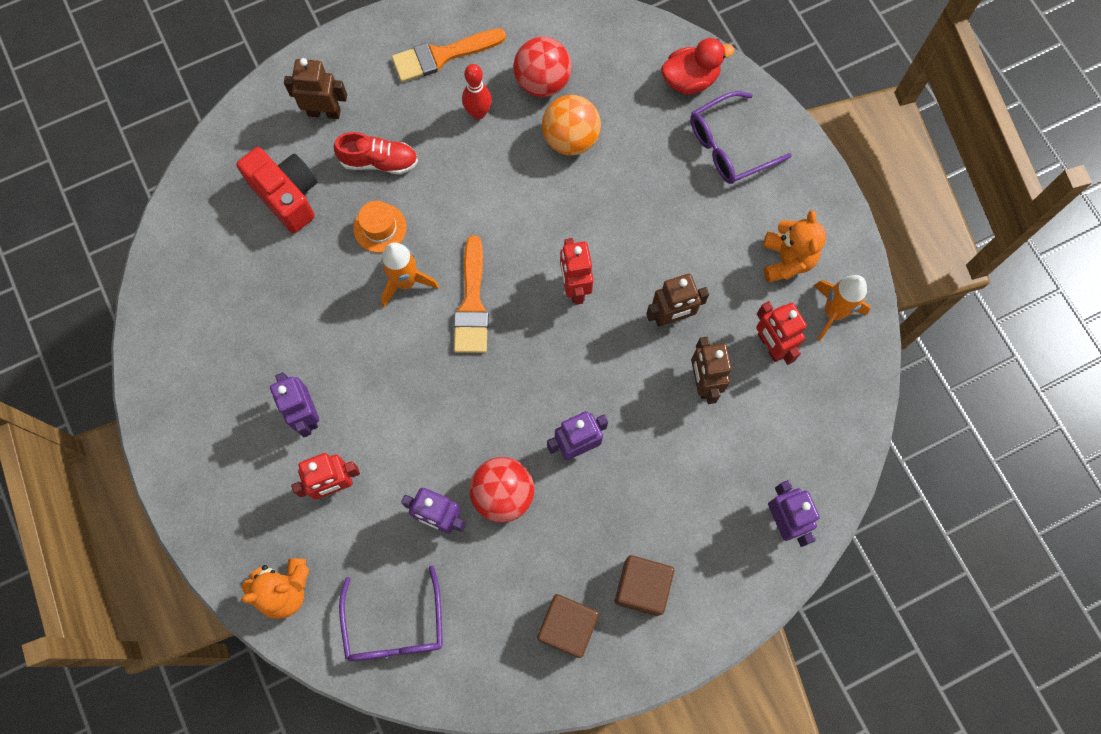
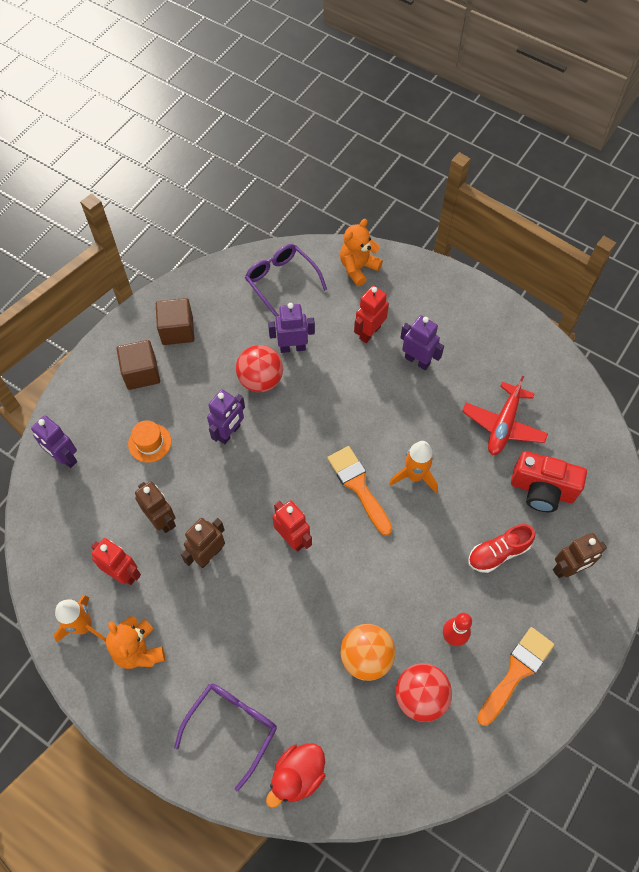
camera: 150 degrees right, 10 degrees down
orange hat [353,201,407,253] -> orange hat moved to [128,420,171,463]
none -> red plane [462,376,548,455]

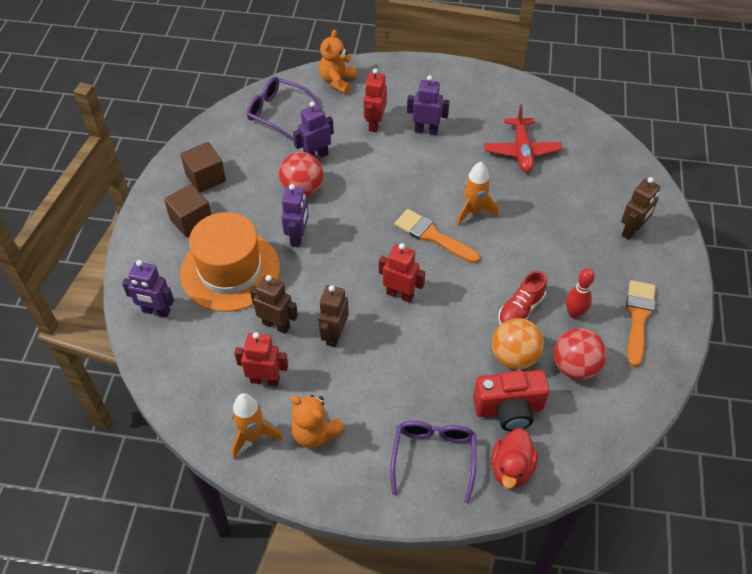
camera: 25 degrees left, 10 degrees down
orange hat [128,420,171,463] -> orange hat [180,212,280,312], size x2.36
red shoe [468,524,535,573] -> red shoe moved to [498,271,547,325]
red camera [511,451,587,512] -> red camera moved to [473,370,549,431]

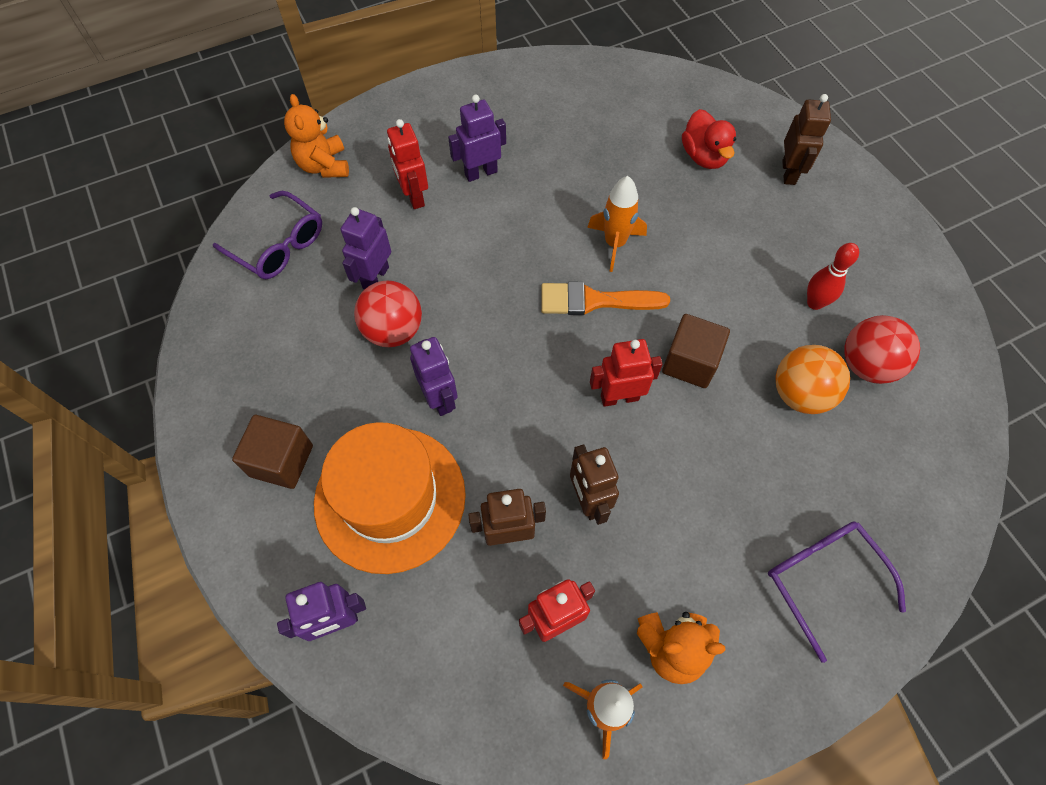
camera: 35 degrees left, 10 degrees up
brown cube [181,142,226,193] -> brown cube moved to [662,314,730,388]
purple glasses [247,77,321,140] -> purple glasses turned 135 degrees counterclockwise [213,191,322,279]
red camera [473,370,549,431] -> none
red plane [484,105,562,173] -> none
red duck [491,428,538,489] -> red duck moved to [682,109,736,169]
red shoe [498,271,547,325] -> none
orange brush [626,280,656,367] -> none

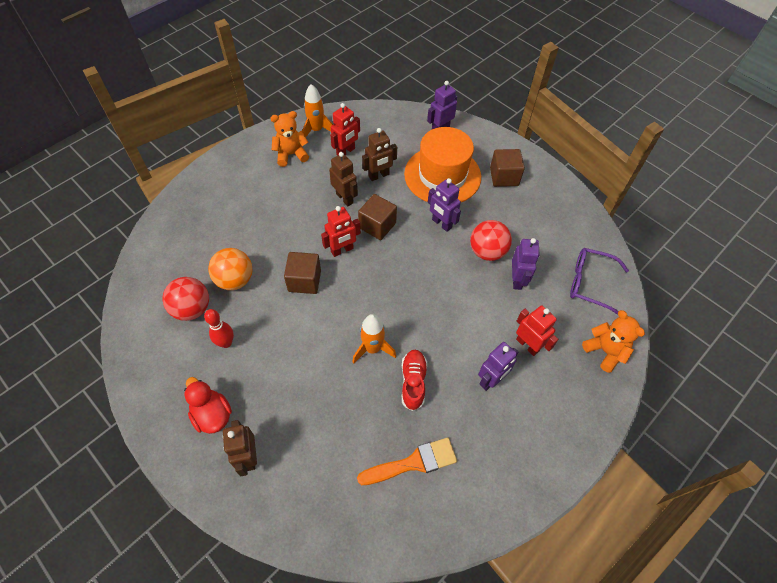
camera: 160 degrees right, 5 degrees down
orange brush [541,282,670,315] -> orange brush moved to [357,438,457,485]
red duck [682,109,736,169] -> red duck moved to [184,377,232,434]
purple glasses [768,521,906,663] -> none
none -> brown cube [358,194,397,240]
none -> red shoe [402,350,427,411]

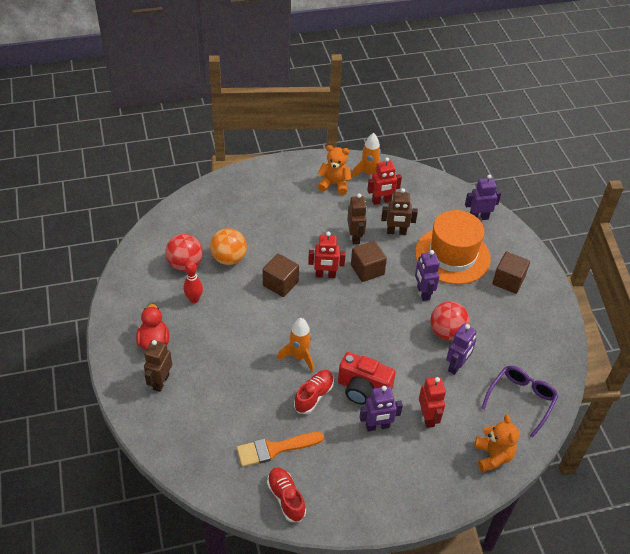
camera: 30 degrees right, 10 degrees down
orange brush [357,438,457,485] -> orange brush turned 150 degrees clockwise [237,432,324,467]
purple glasses [570,248,629,315] -> purple glasses turned 75 degrees clockwise [481,366,559,438]
none -> red shoe [267,467,306,522]
none -> red camera [338,352,396,405]

